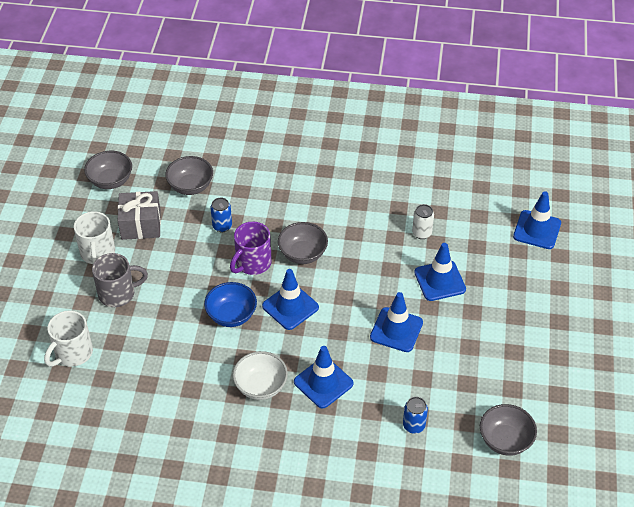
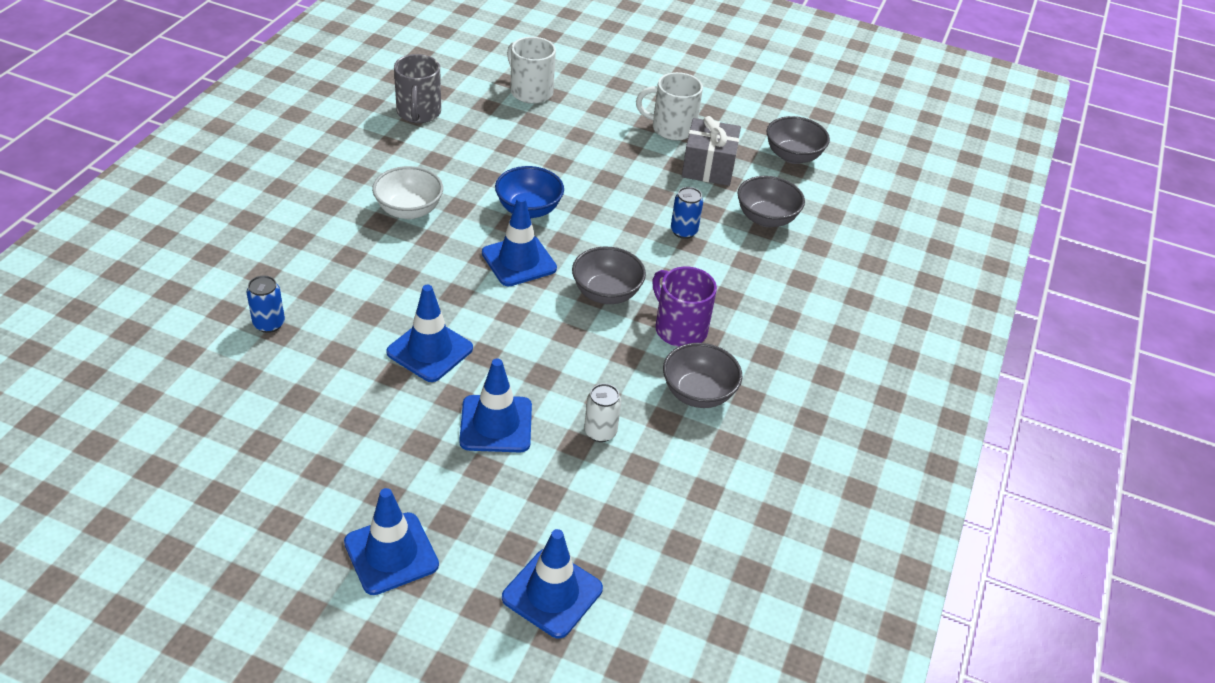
camera: 100 degrees right, 5 degrees down
grey mug [92,253,148,307] -> grey mug moved to [394,54,441,123]
purple mug [230,222,272,275] -> purple mug moved to [652,267,717,347]
blue traffic cone [294,346,353,409] -> blue traffic cone moved to [344,488,439,595]
grey bowl [480,404,537,456] -> grey bowl moved to [663,343,742,408]

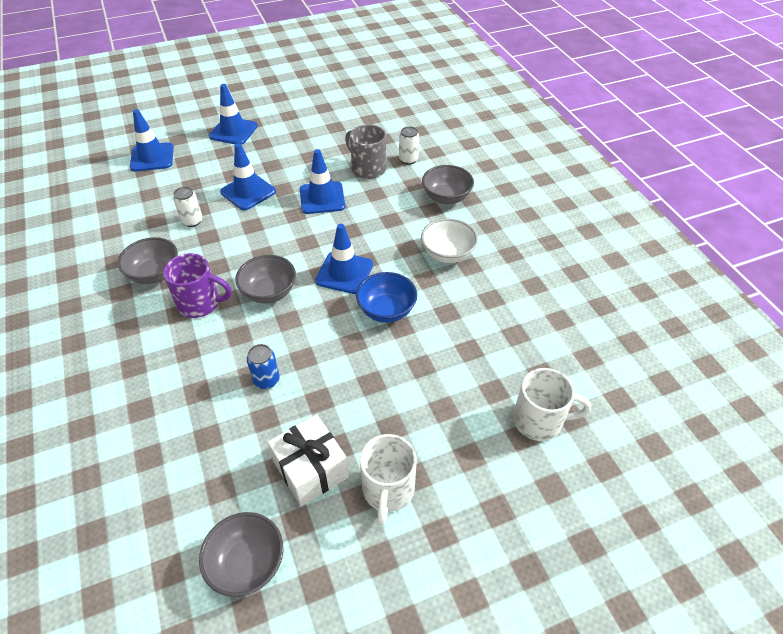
camera: 140 degrees right, 5 degrees up
blue can [247,275,285,333] -> white can [399,126,419,165]
grey mug [394,54,441,123] -> grey mug moved to [345,124,386,179]
white mug [636,72,703,141] -> white mug turned 135 degrees clockwise [360,434,417,525]
grey gift [682,116,741,186] -> white gift [267,414,349,506]
grey bowl [737,176,805,227] -> grey bowl moved to [422,165,474,204]

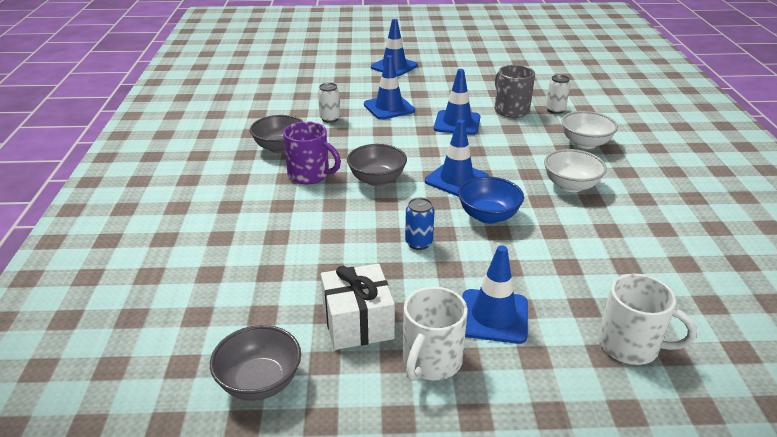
camera: 20 degrees right, 15 degrees down
blue traffic cone [130,109,174,172] -> blue traffic cone moved to [462,245,528,344]
blue can [247,344,280,389] -> blue can moved to [405,198,435,250]
grey bowl [422,165,474,204] -> white bowl [561,111,618,149]

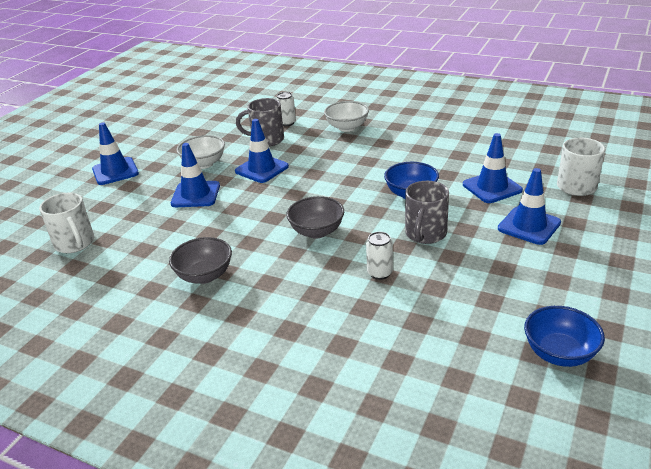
camera: 60 degrees left, 0 degrees up
grey bowl [210,325,301,401] -> blue bowl [524,306,605,367]
purple mug [283,121,341,184] -> none
white can [318,83,340,123] -> white can moved to [366,232,393,280]
white gift [321,264,395,350] -> none
white mug [403,287,468,381] -> white mug moved to [39,192,94,253]
blue can [405,198,435,250] -> grey mug [405,181,449,244]
blue traffic cone [425,119,489,197] -> blue traffic cone moved to [463,133,523,203]
white bowl [544,149,607,192] -> white bowl moved to [176,135,225,169]

